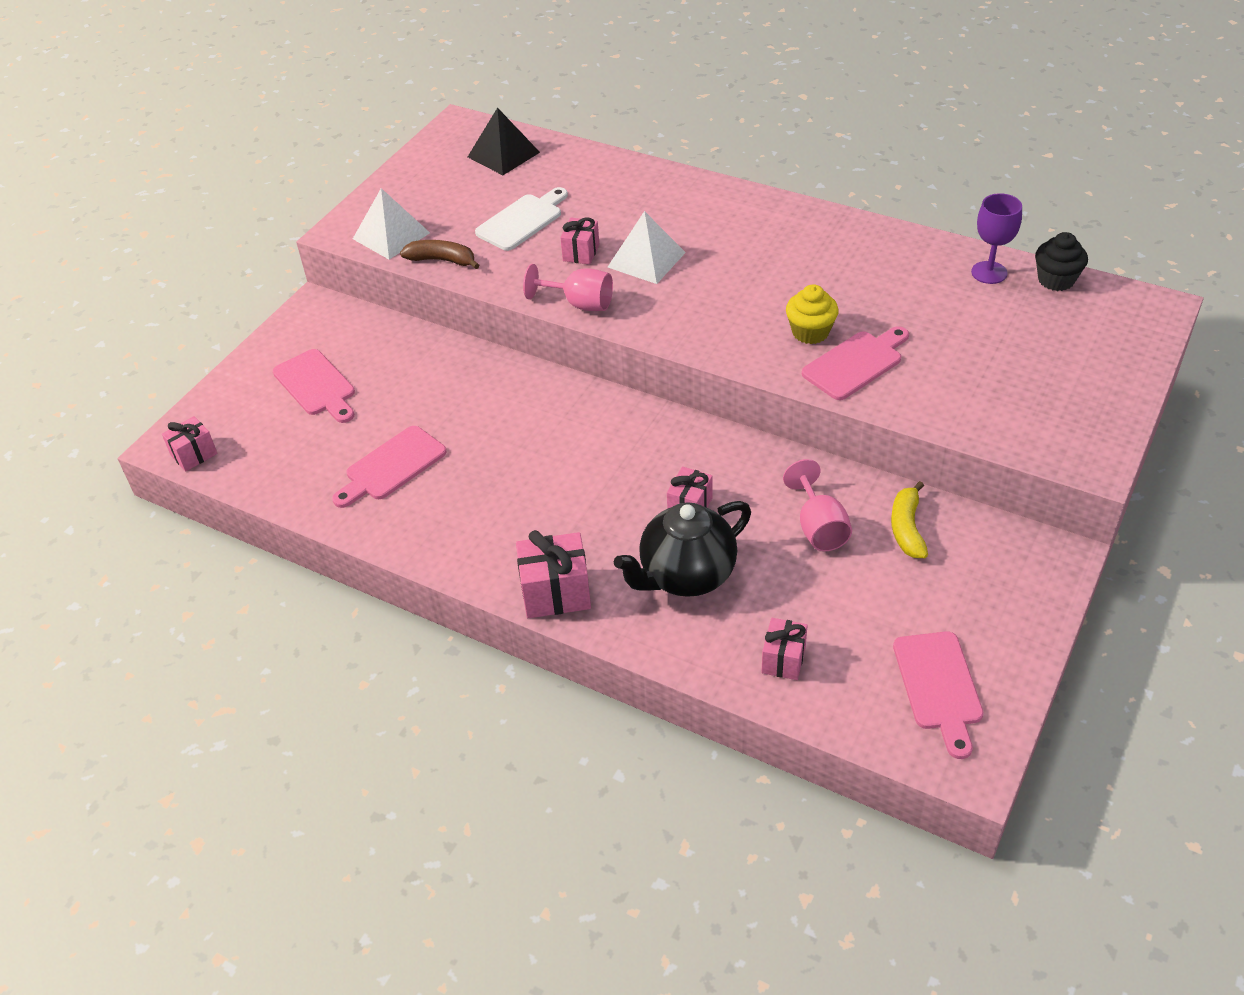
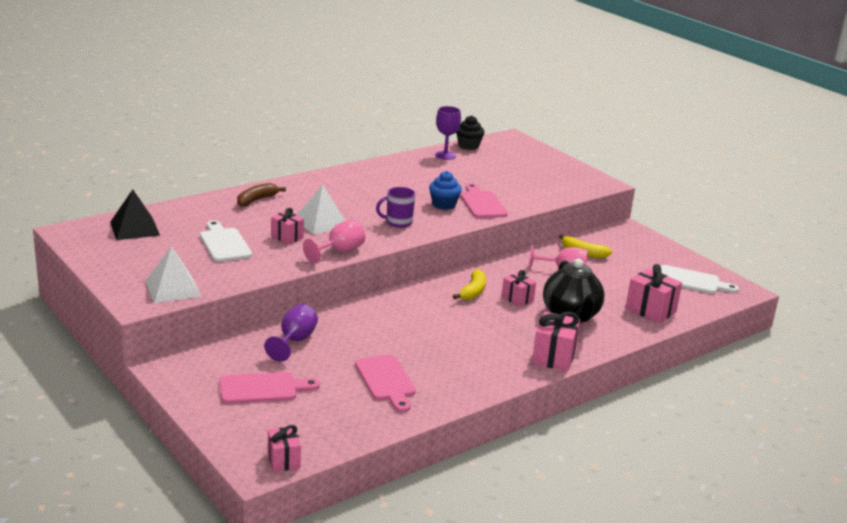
camera: 70 degrees left, 20 degrees down
brown banana [400,240,480,269] -> brown banana moved to [237,183,286,207]
pink gift [761,618,808,680] -> pink gift [625,264,682,323], size x1.57
yellow cupcake [786,284,839,344] -> blue cupcake [429,171,462,210]
pink cutting board [893,631,984,759] -> white cutting board [661,265,739,294]
none -> purple goblet [264,304,318,362]
none -> purple mug [376,187,415,228]
none -> yellow banana [453,269,486,300]

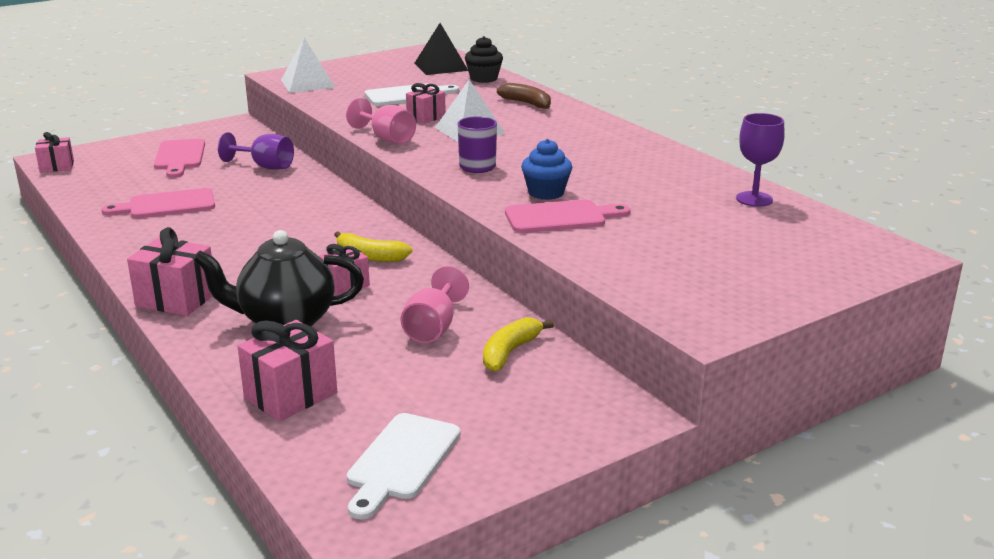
camera: 95 degrees right, 0 degrees up
black cupcake [456,116,485,150] -> black cupcake moved to [465,36,503,83]

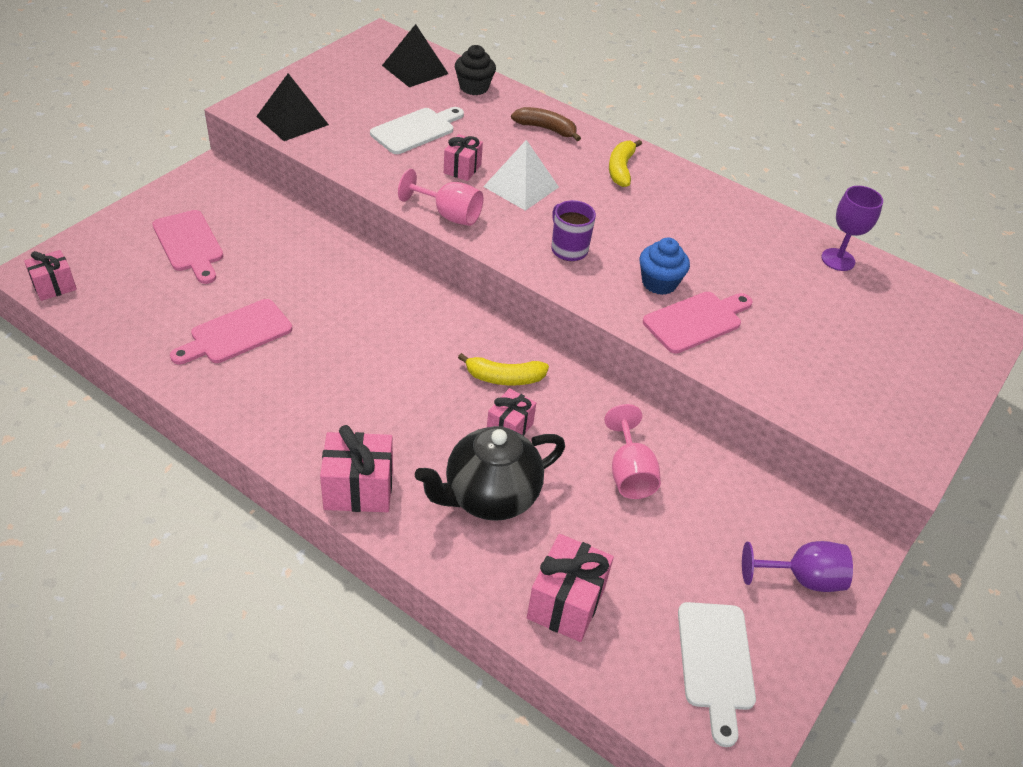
camera: 25 degrees left, 20 degrees up
purple goblet [218,132,294,170] -> purple goblet moved to [742,541,853,592]
white pyramid [281,38,336,93] -> black pyramid [256,73,329,141]
yellow banana [483,317,554,371] -> yellow banana moved to [609,140,642,187]

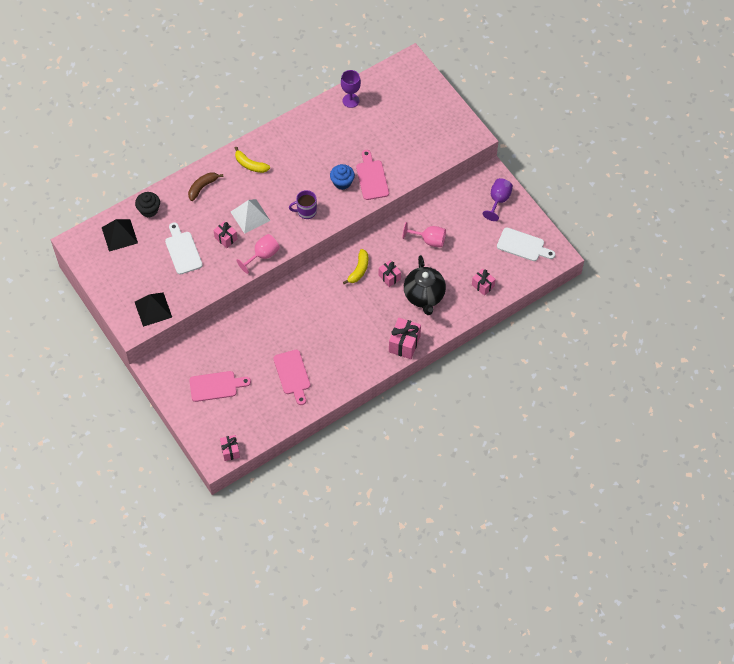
camera: 65 degrees left, 15 degrees up
pink gift [527,534,614,642] -> pink gift [472,268,496,296], size x0.64

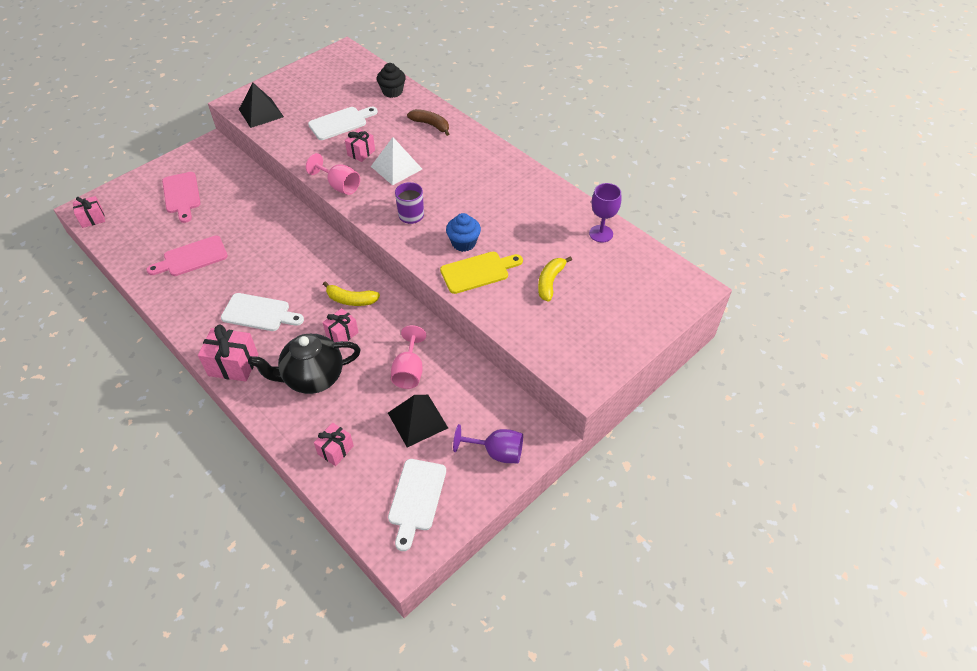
camera: 80 degrees right, 10 degrees down
black pyramid [102,219,138,252] -> black pyramid moved to [388,395,448,447]
yellow banana [235,147,270,173] -> yellow banana moved to [538,256,572,302]
pink cutting board [356,150,389,200] -> yellow cutting board [440,252,523,294]
none -> white cutting board [221,293,304,331]

